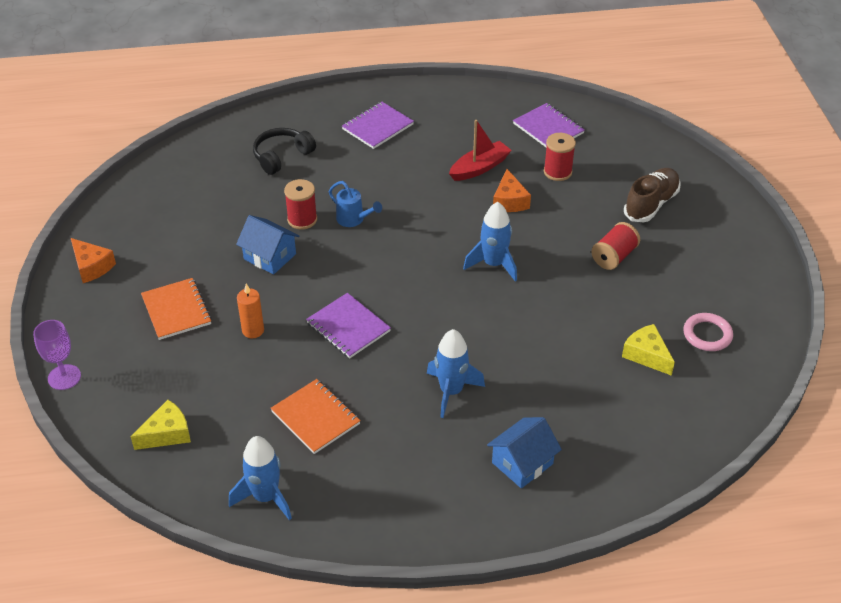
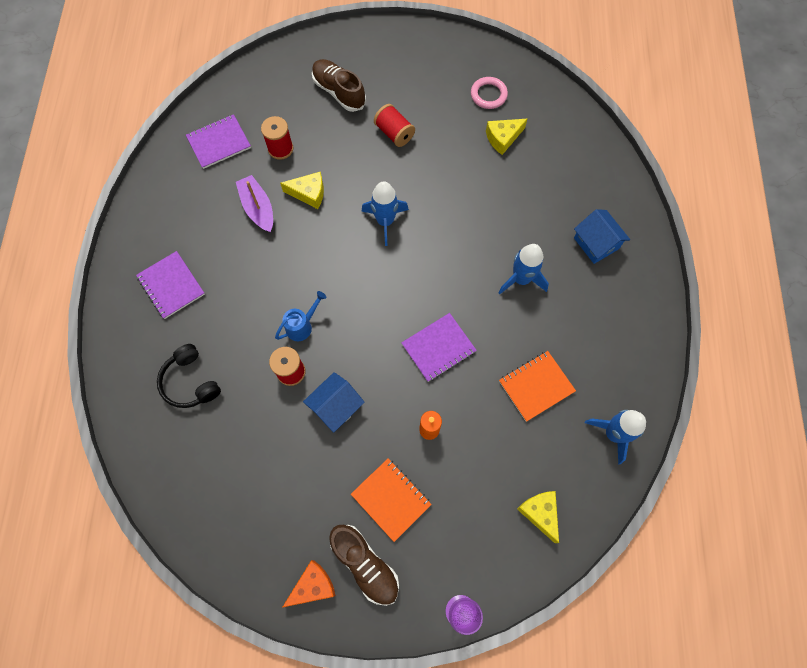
camera: 80 degrees left, 25 degrees up
orange notebook [141,278,212,340] -> orange notebook turned 60 degrees clockwise [351,458,432,542]
red boat [449,120,512,181] -> purple boat [236,175,273,232]
orange cheese [493,169,531,212] -> yellow cheese [280,172,324,209]
none -> brown shoe [329,525,399,606]

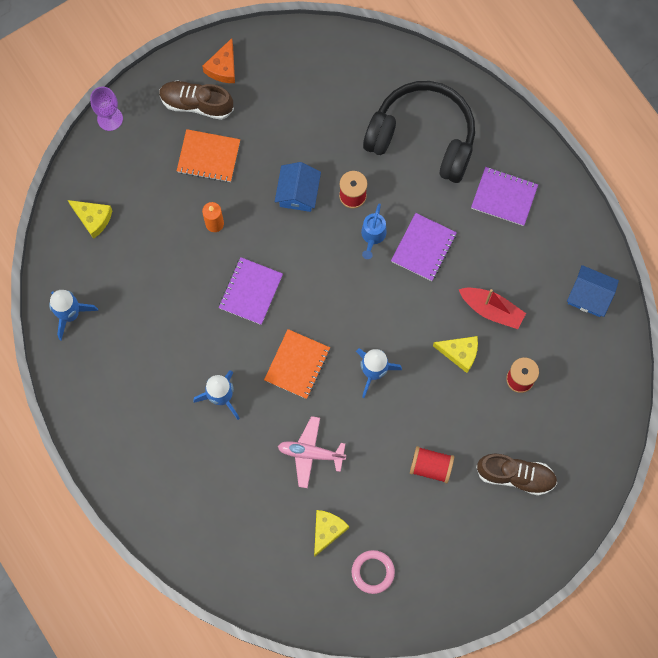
camera: 145 degrees right, 5 degrees up
black headphones [157,344,221,408] -> black headphones [363,81,475,183], size x1.89
purple notebook [186,114,251,169] -> purple notebook moved to [391,213,457,281]
purple boat [236,175,273,232] -> red boat [459,288,526,329]
yellow cheese [280,172,324,209] -> yellow cheese turned 135 degrees counterclockwise [433,336,478,373]
orange notebook [499,351,576,422] -> orange notebook moved to [264,329,330,399]
blue house [574,209,630,264] -> blue house moved to [567,265,619,317]
none -> pink plane [278,416,346,488]

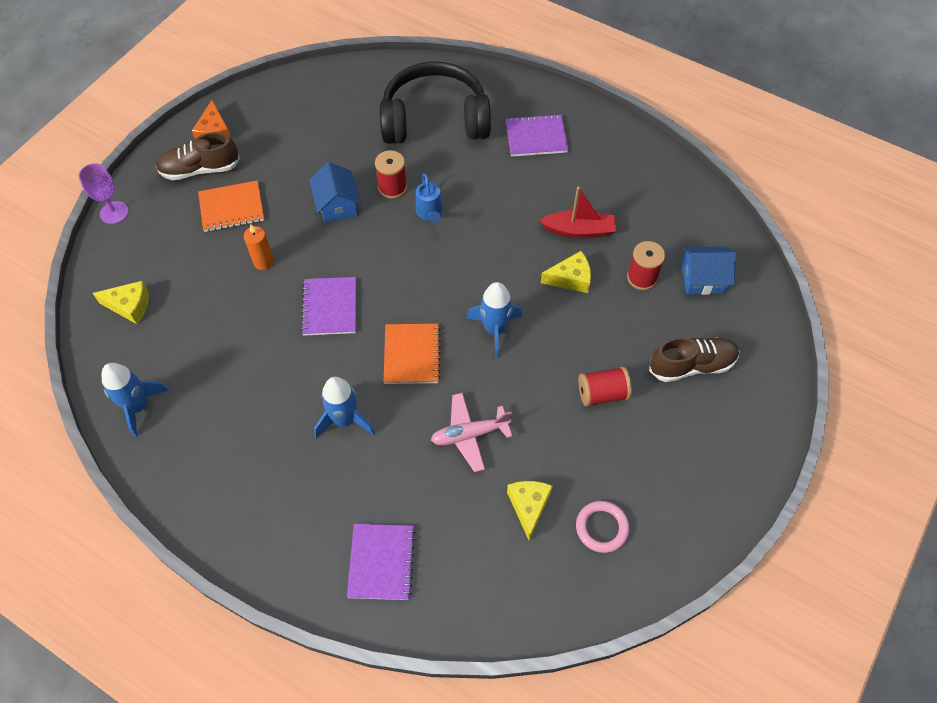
camera: 25 degrees left, 15 degrees down
purple notebook [391,213,457,281] -> purple notebook moved to [347,524,415,600]
blue house [567,265,619,317] -> blue house moved to [681,247,736,295]

